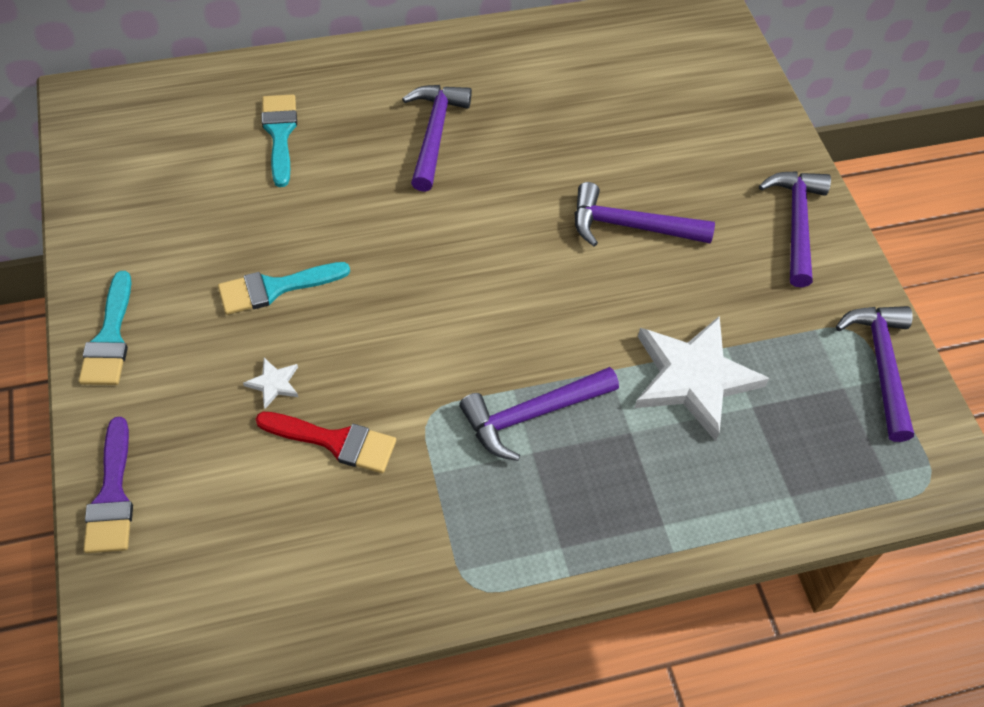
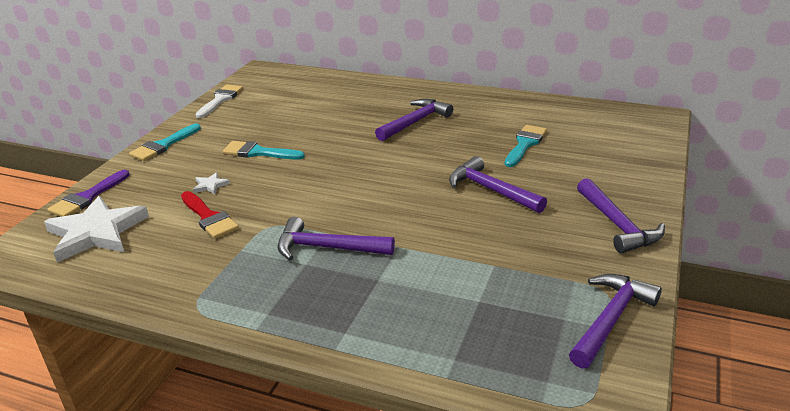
camera: 40 degrees right, 25 degrees down
turquoise brush [262,94,297,187] -> turquoise brush moved to [505,125,547,167]
white star [634,316,770,441] -> white star moved to [44,196,149,263]
purple hammer [759,171,831,288] -> purple hammer turned 120 degrees clockwise [577,178,665,253]
none -> white brush [196,84,243,118]

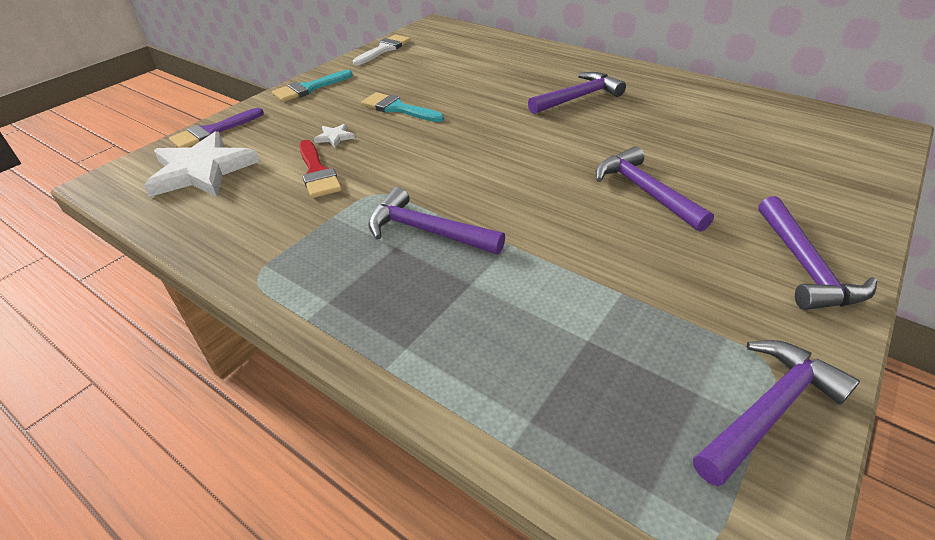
camera: 15 degrees right, 10 degrees up
turquoise brush [505,125,547,167] -> none

